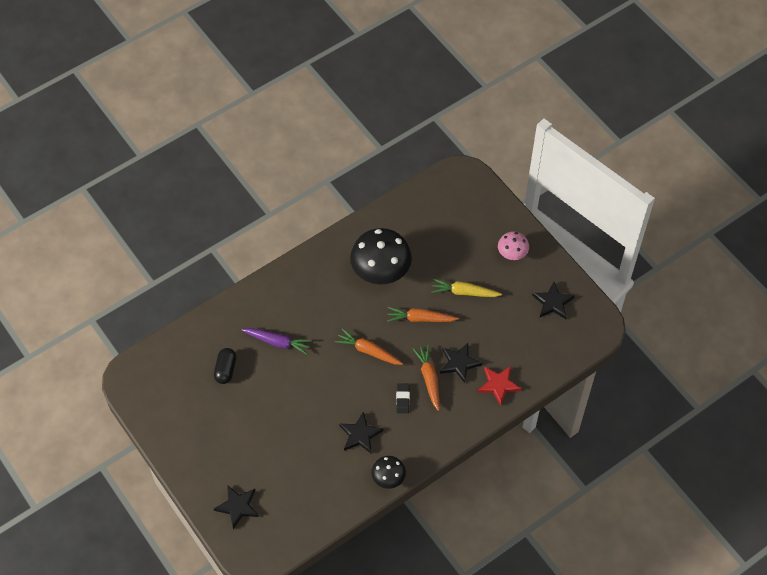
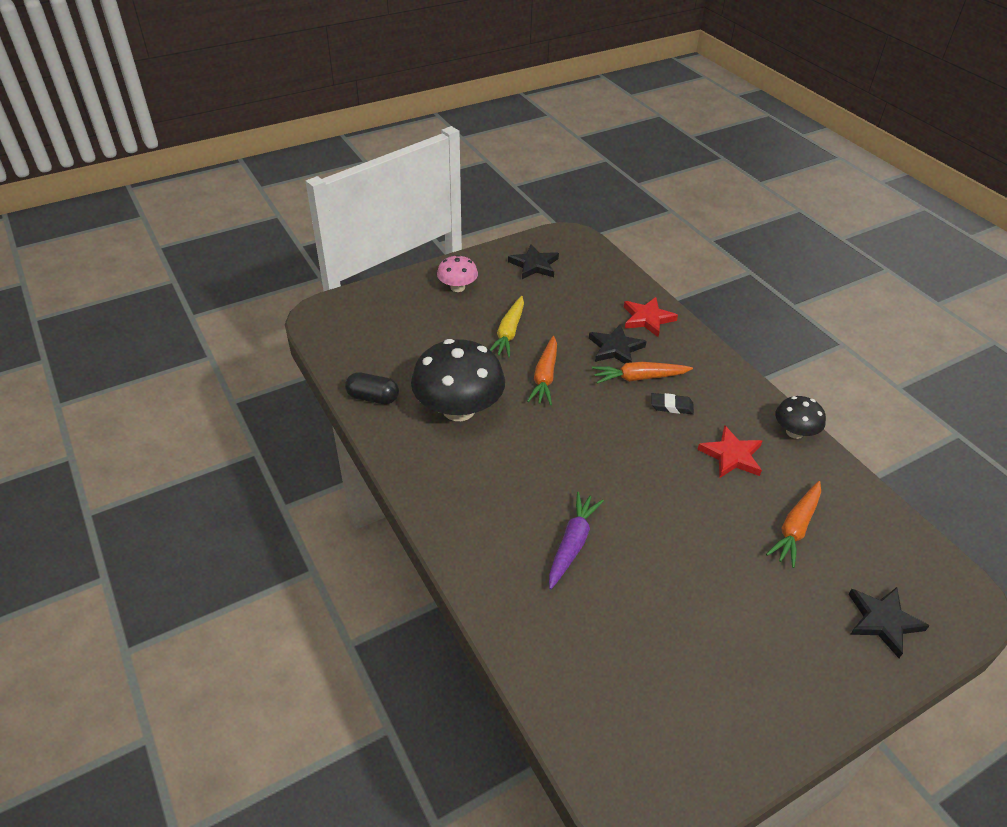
camera: 85 degrees left, 15 degrees down
black capsule [214,348,236,384] -> black capsule moved to [345,372,399,404]
orange carrot [335,328,403,365] -> orange carrot moved to [766,481,821,568]
black star [339,412,383,453] -> red star [697,426,762,478]

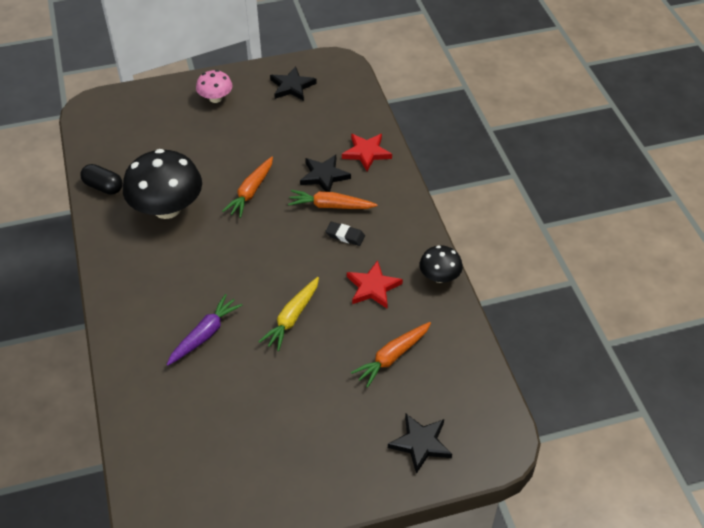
camera: 15 degrees right, 5 degrees up
yellow carrot [490,296,524,358] -> yellow carrot moved to [259,277,319,351]

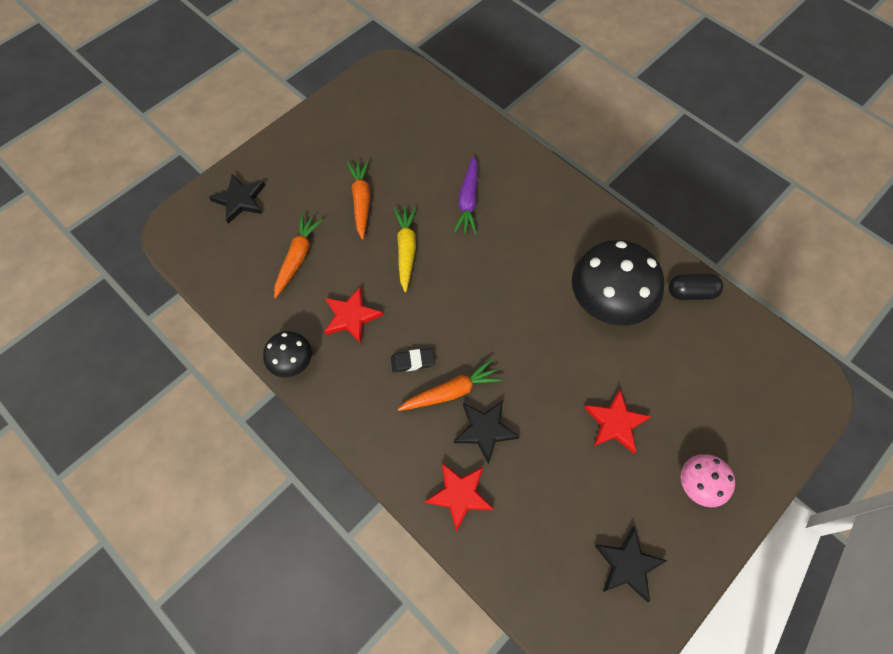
camera: 150 degrees right, 15 degrees up
orange carrot [222,157,273,218] -> orange carrot moved to [347,160,370,240]
none -> red star [584,390,651,453]

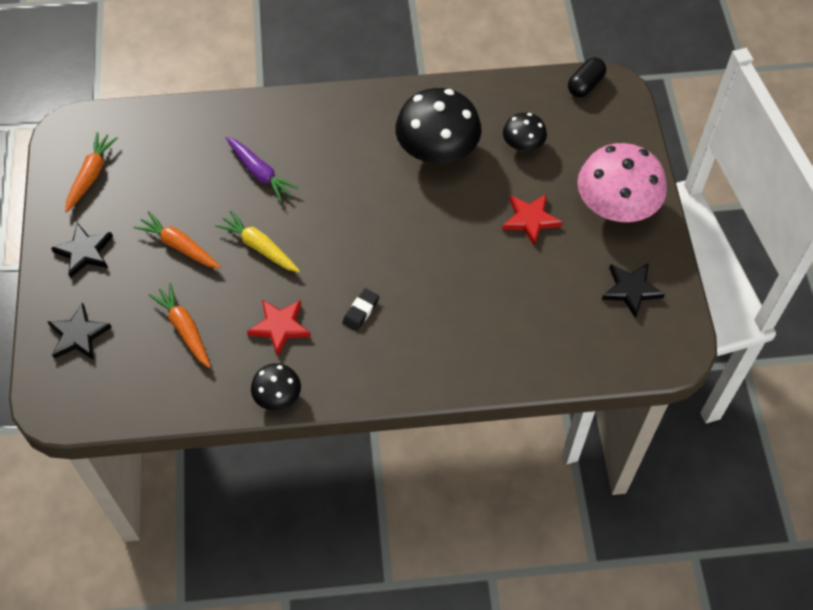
camera: 50 degrees left, 5 degrees down
orange carrot [398,359,502,411] -> orange carrot moved to [65,132,118,212]
red star [425,463,493,532] -> none
black star [454,400,520,464] -> black star moved to [51,223,113,278]
black capsule [668,274,723,300] -> black capsule moved to [568,57,606,97]
pink mushroom [681,454,735,507] -> pink mushroom [577,143,667,222], size x1.92
none -> black mushroom [503,113,547,151]

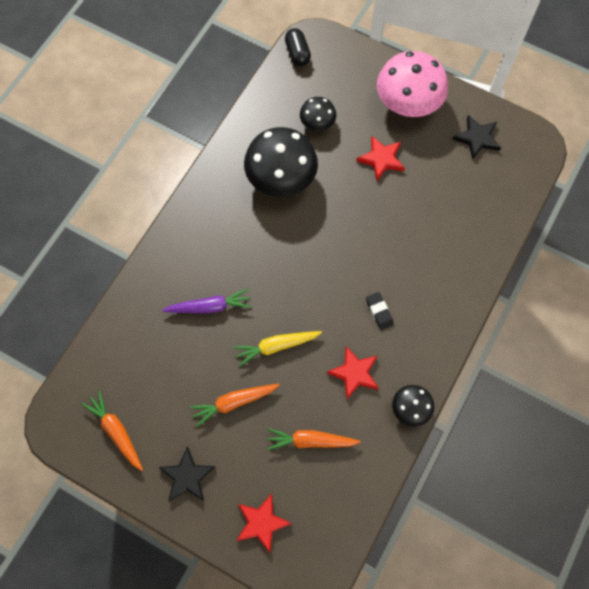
camera: 55 degrees left, 10 degrees up
black star [47,303,112,359] -> red star [236,494,292,553]

